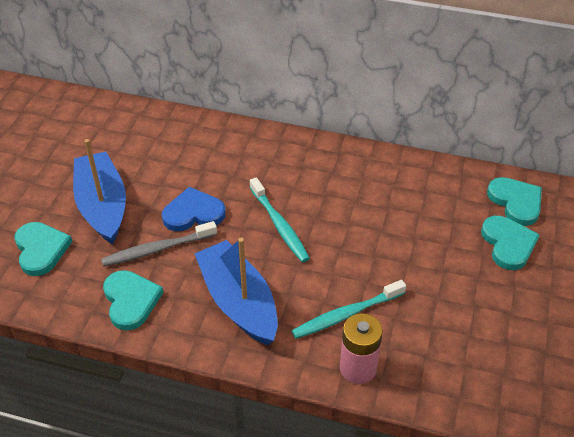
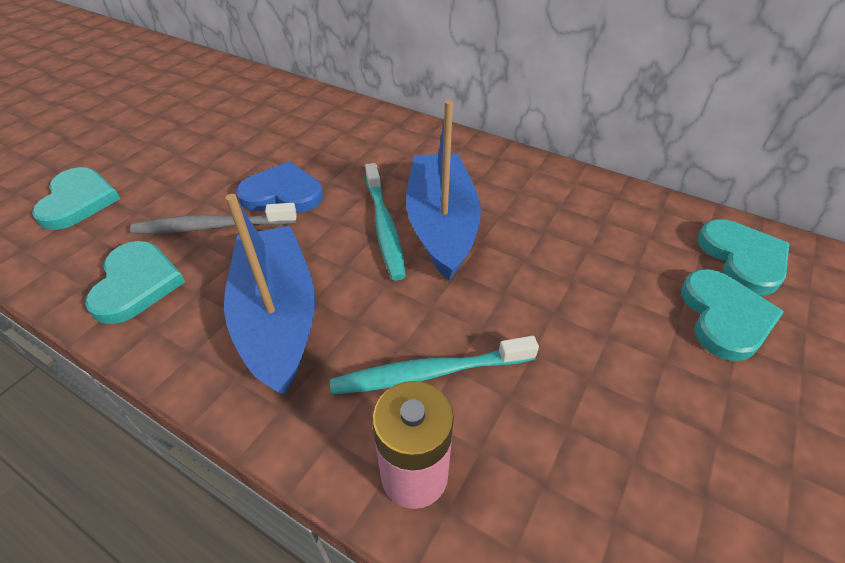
camera: 15 degrees right, 0 degrees up
blue boat [73,139,126,244] -> blue boat moved to [406,100,481,280]

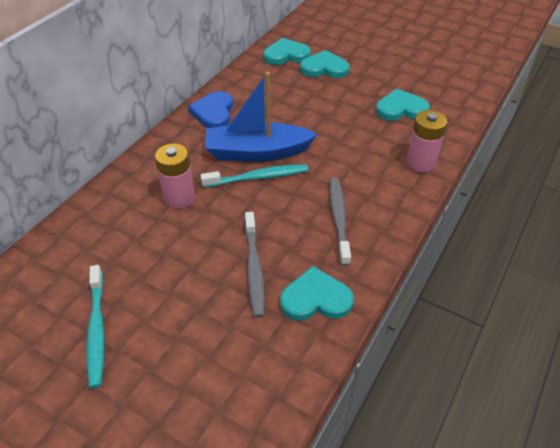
camera: 90 degrees left, 0 degrees up
turquoise heart [32,167,120,230] -> turquoise heart moved to [376,88,430,121]
blue boat [224,194,315,394] -> grey toothbrush [330,178,351,266]
blue heart [236,161,323,213] -> blue heart moved to [188,91,233,128]
turquoise toothbrush [330,336,539,395] -> turquoise toothbrush moved to [86,265,105,388]
none -> pink battery [155,144,195,209]

